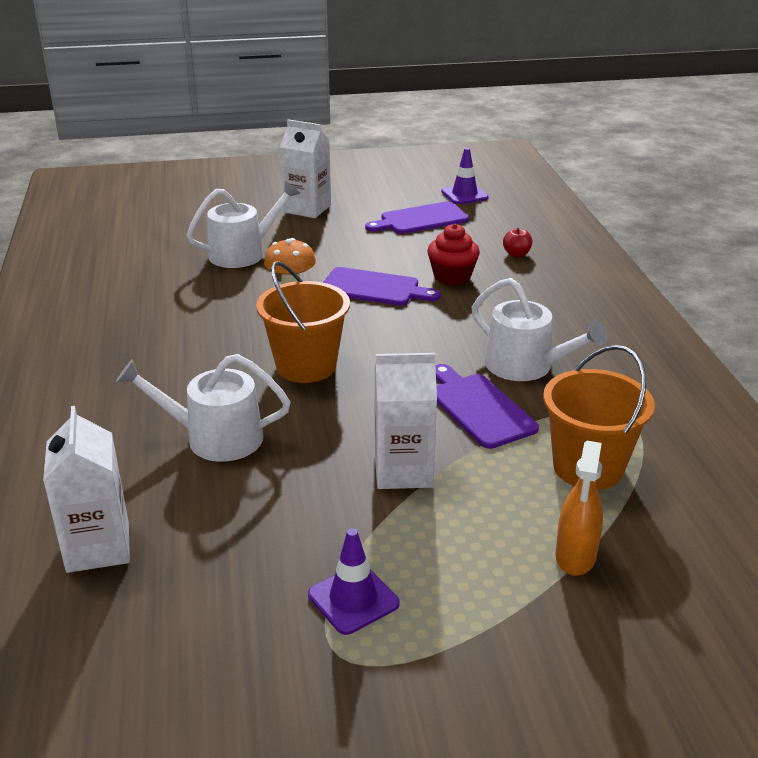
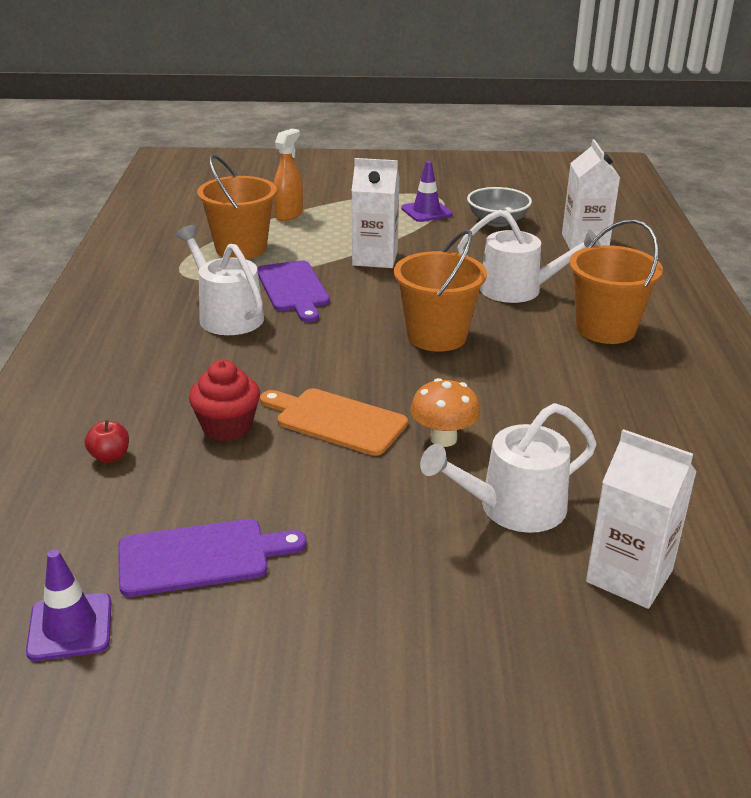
camera: 170 degrees left, 0 degrees up
white carton [280,119,331,218] -> white carton moved to [586,429,697,609]
purple cutting board [323,267,441,306] -> orange cutting board [260,388,408,456]
none -> grey bowl [467,187,532,227]
none -> orange bucket [569,219,663,344]

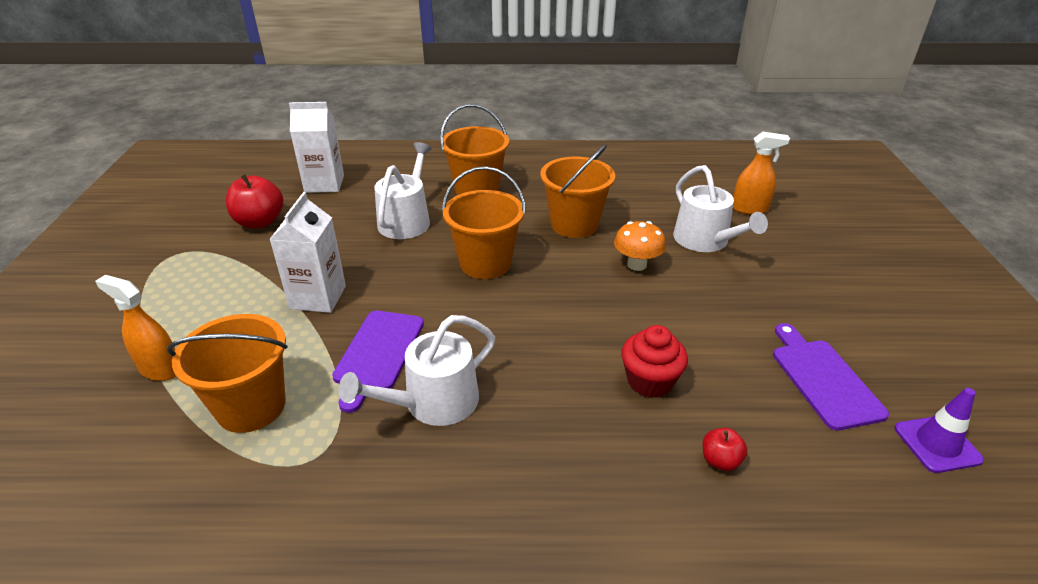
camera: 90 degrees left, 5 degrees up
purple cutting board [257,260,330,322] -> purple cutting board turned 120 degrees clockwise [332,310,424,413]
orange cutting board [260,388,408,456] -> none
purple traffic cone [401,161,452,222] -> none
grey bowl [467,187,532,227] -> red apple [226,174,283,229]
white carton [586,429,697,609] -> orange spray bottle [733,132,790,215]
none -> orange bucket [540,144,615,238]

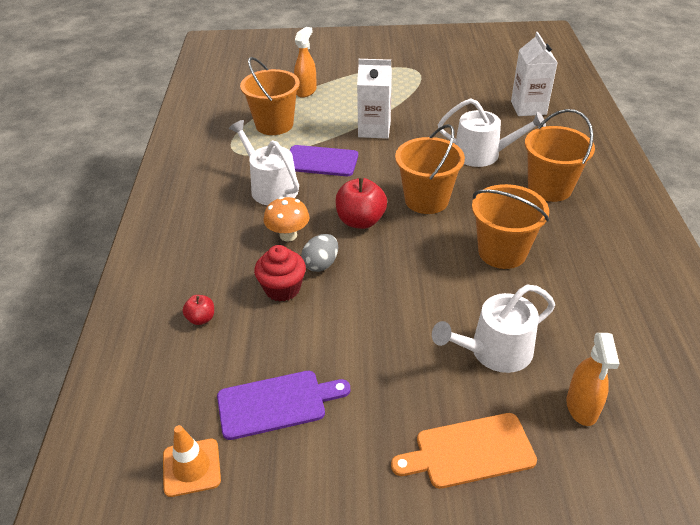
camera: 90 degrees right, 5 degrees up
red apple [226,174,283,229] -> red apple moved to [335,177,387,229]
orange mushroom [614,221,666,271] -> orange mushroom moved to [263,197,310,242]
purple traffic cone [895,388,984,473] -> orange traffic cone [163,425,221,497]
none -> grey egg [301,234,338,272]
none -> orange cutting board [391,413,537,489]

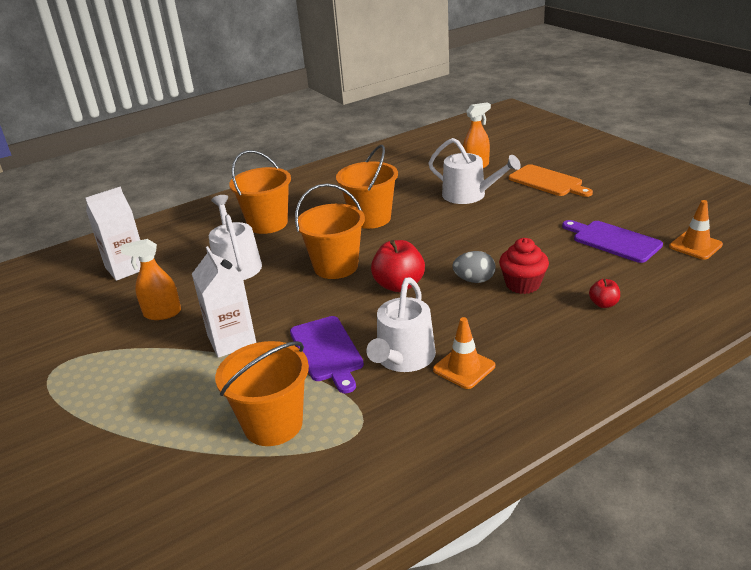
camera: 120 degrees left, 10 degrees down
orange mushroom [263,197,310,242] -> none
orange spray bottle [294,27,317,98] -> orange spray bottle moved to [120,239,181,320]
none -> orange traffic cone [433,317,495,389]

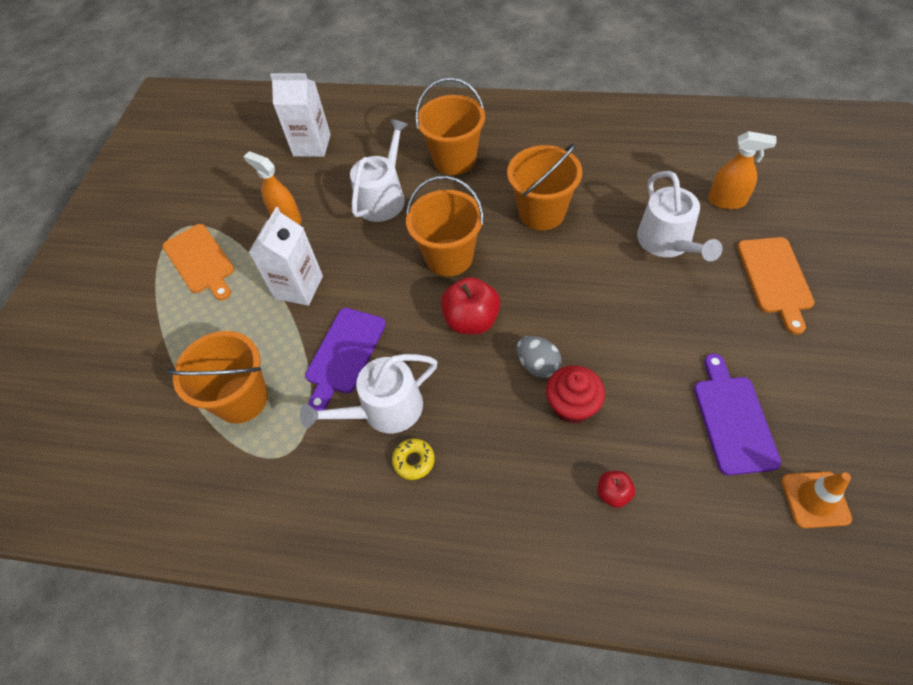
camera: 45 degrees right, 25 degrees up
orange traffic cone [433,317,495,389] -> yellow donut [392,439,435,480]
none -> orange cutting board [162,224,235,301]

